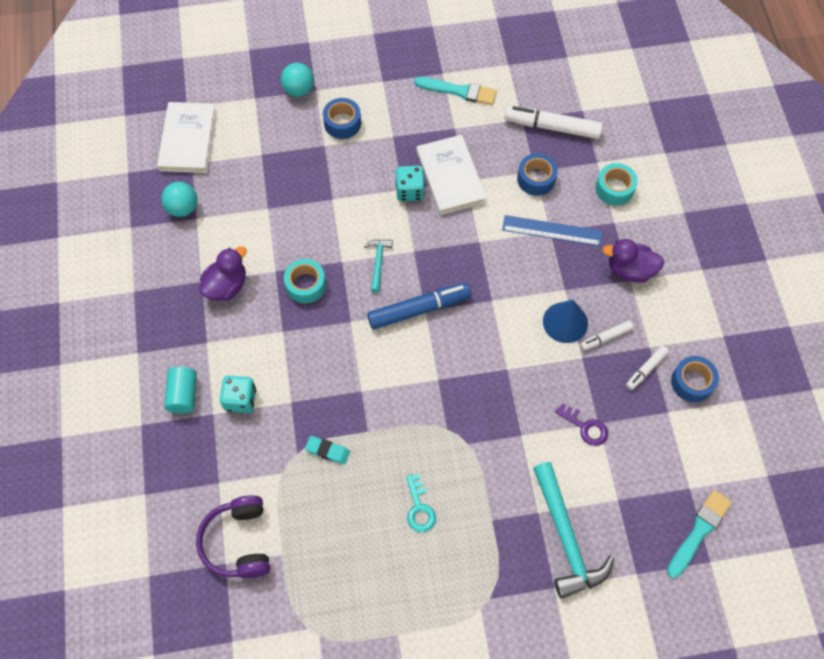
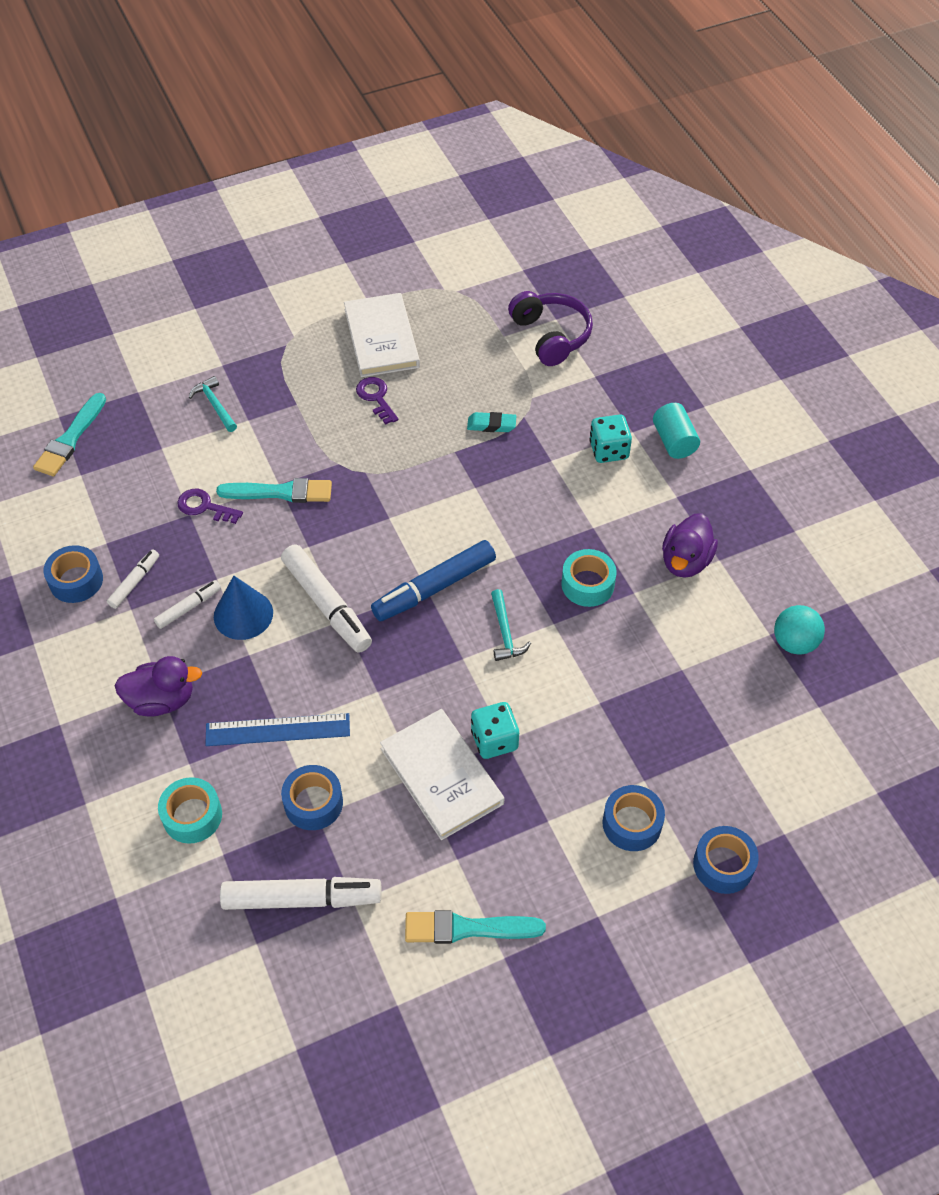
camera: 165 degrees right, 10 degrees down
white book [157,102,216,173] -> white book moved to [344,293,420,377]
turquoise ball [281,63,314,97] -> blue tape [693,826,759,894]
turquoise key [406,474,436,532] -> purple key [356,377,398,425]
turquoise hammer [533,462,614,599] -> turquoise hammer [189,376,237,432], size x0.50
none -> turquoise brush [216,478,332,503]
none -> white marker [281,544,372,653]

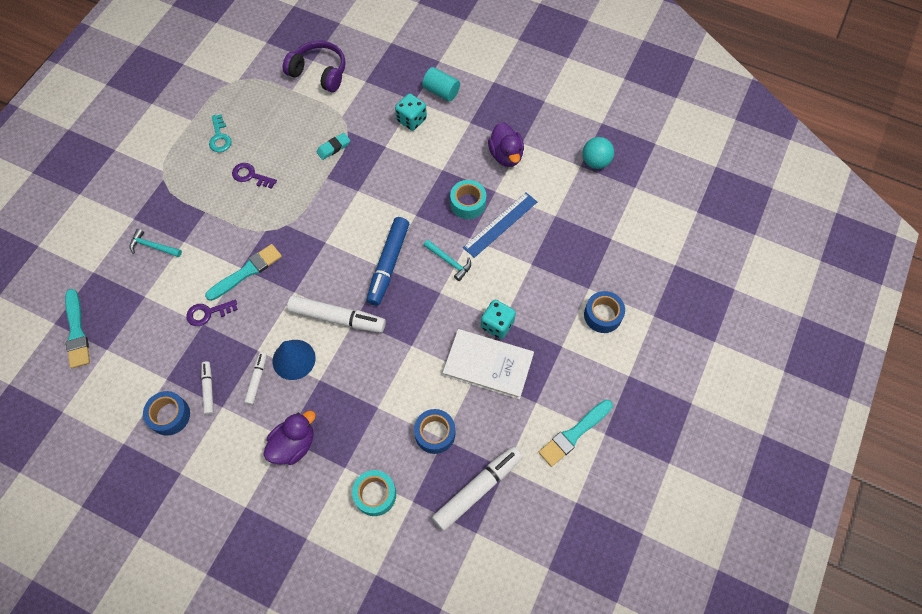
camera: 40 degrees left, 10 degrees up
blue ruler [205,713,350,746] -> blue ruler moved to [463,192,537,258]
white book [344,293,420,377] -> turquoise key [209,114,232,152]
blue tape [693,826,759,894] -> none

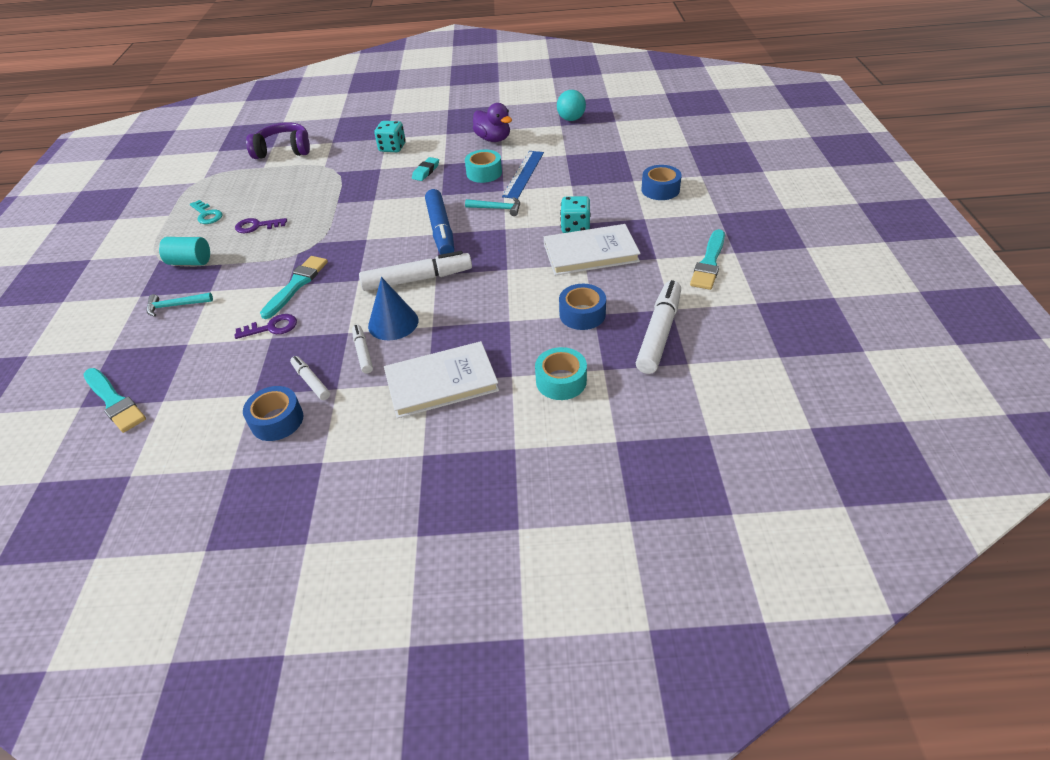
camera: 25 degrees left, 20 degrees down
purple key [186,300,238,326] -> purple key turned 150 degrees counterclockwise [234,314,297,339]
purple duck [263,411,316,465] -> white book [384,341,499,419]
turquoise eraser [316,133,350,160] -> turquoise eraser moved to [412,157,439,181]
turquoise cylinder [422,67,460,102] -> turquoise cylinder moved to [159,237,210,265]

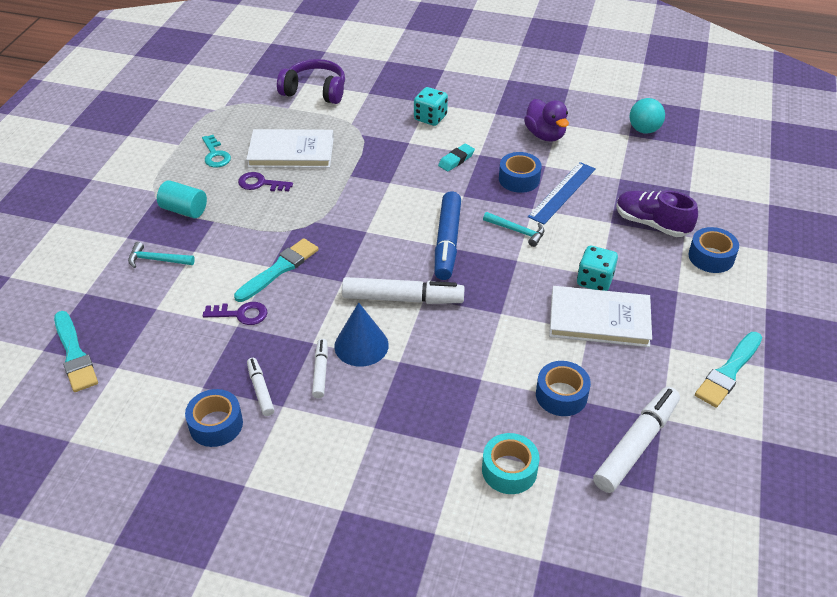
camera: 15 degrees right, 0 degrees up
white book [384,341,499,419] -> white book moved to [246,129,334,168]
turquoise tape [465,150,502,183] -> blue tape [499,152,542,193]
none -> purple shoe [616,190,698,237]

